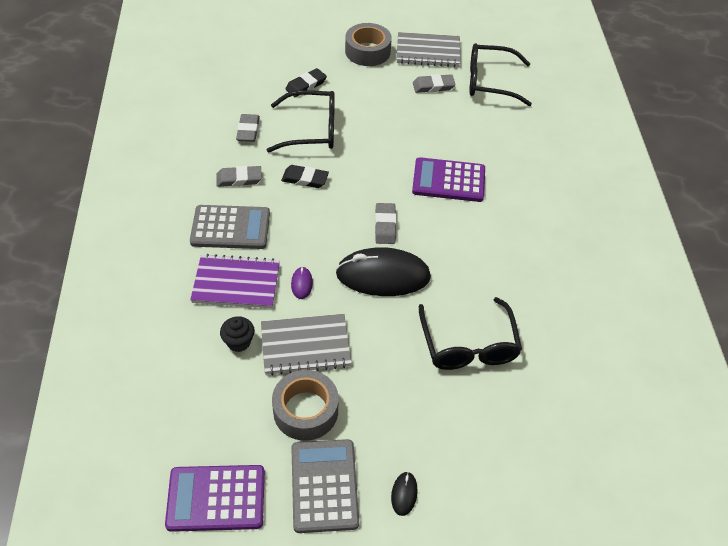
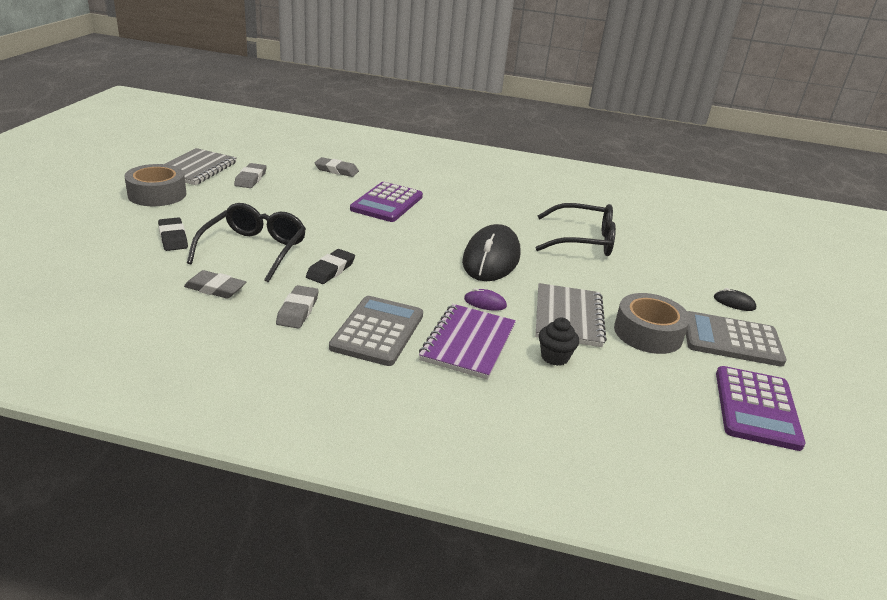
camera: 75 degrees left, 20 degrees down
grey eraser [375,203,396,244] -> grey eraser moved to [314,157,359,177]
black glasses [469,43,532,106] -> none

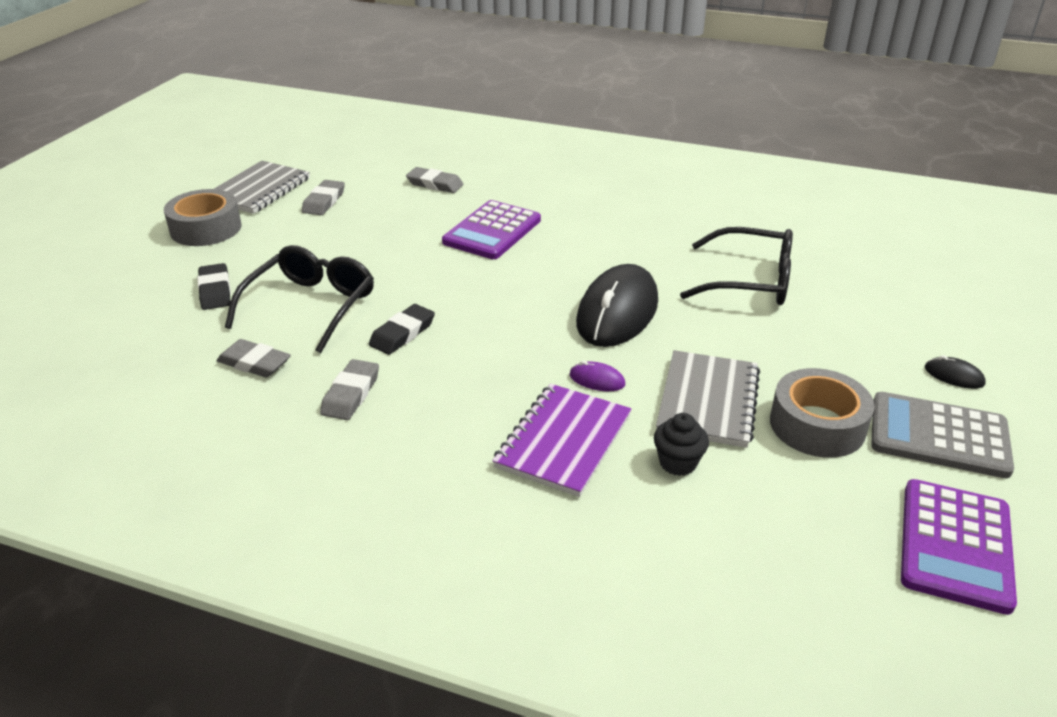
camera: 10 degrees right, 5 degrees up
grey calculator [329,296,423,366] -> none

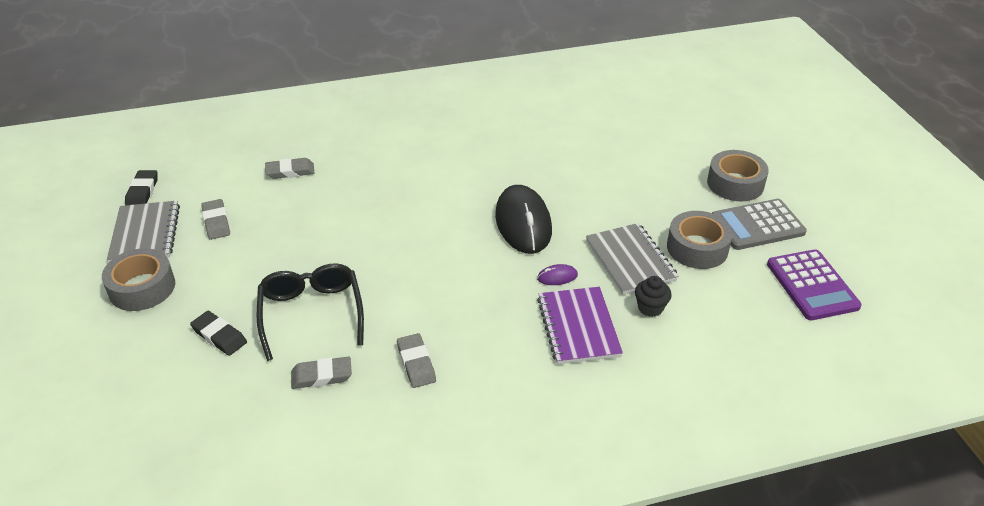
camera: 35 degrees left, 5 degrees up
black eraser [369,304,435,355] -> black eraser moved to [125,170,158,205]
purple calculator [442,200,541,259] -> none
black glasses [680,227,793,305] -> none
black mouse [925,355,986,389] -> grey tape [707,150,769,201]

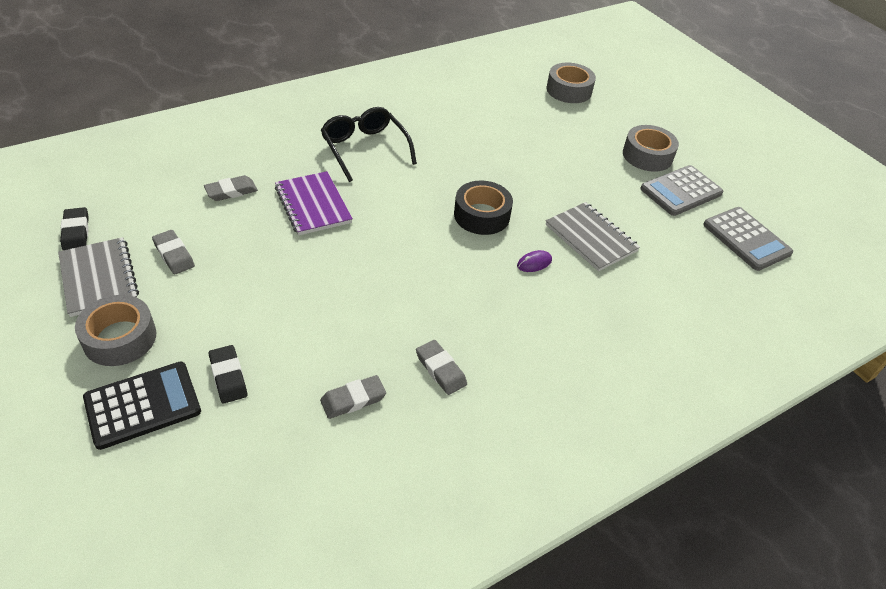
camera: 20 degrees left, 5 degrees up
black eraser [190,311,247,356] -> black eraser turned 45 degrees clockwise [209,345,247,404]
black glasses [257,263,364,361] -> black glasses moved to [321,107,417,182]
black mouse [495,185,552,254] -> black tape [454,181,513,235]
purple notebook [537,287,623,364] -> purple notebook moved to [275,171,353,235]
black cupcake [635,276,672,317] -> none
grey tape [667,211,733,269] -> grey tape moved to [547,63,596,103]
purple calculator [767,249,862,320] -> grey calculator [703,207,793,271]
none -> black calculator [83,361,201,450]

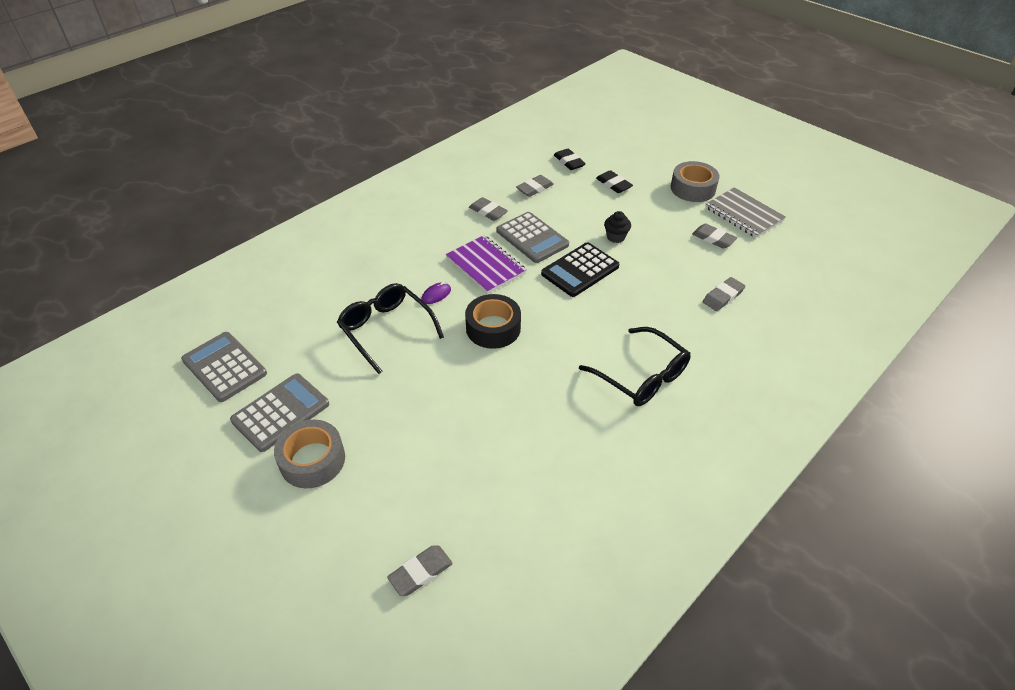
camera: 170 degrees right, 0 degrees up
black eraser [60,207,89,250] -> black eraser moved to [554,148,586,170]
black calculator [83,361,201,450] -> black calculator moved to [541,242,619,297]
purple notebook [275,171,353,235] -> purple notebook moved to [446,235,527,294]
grey notebook [545,202,640,271] -> black glasses [337,283,444,374]
grey tape [547,63,596,103] -> grey eraser [387,545,453,596]
none -> grey calculator [496,212,569,263]
none -> black cupcake [604,211,631,243]

